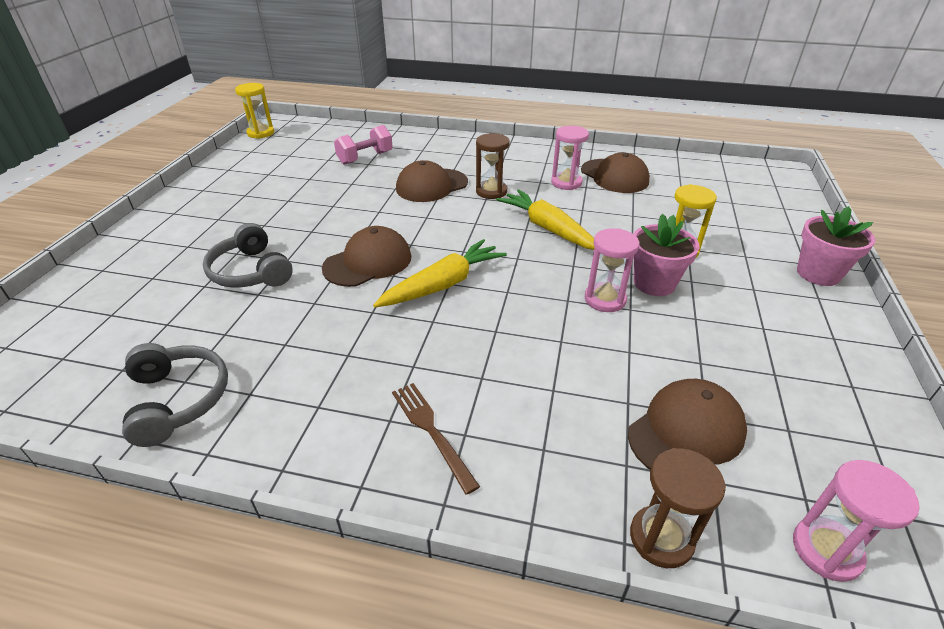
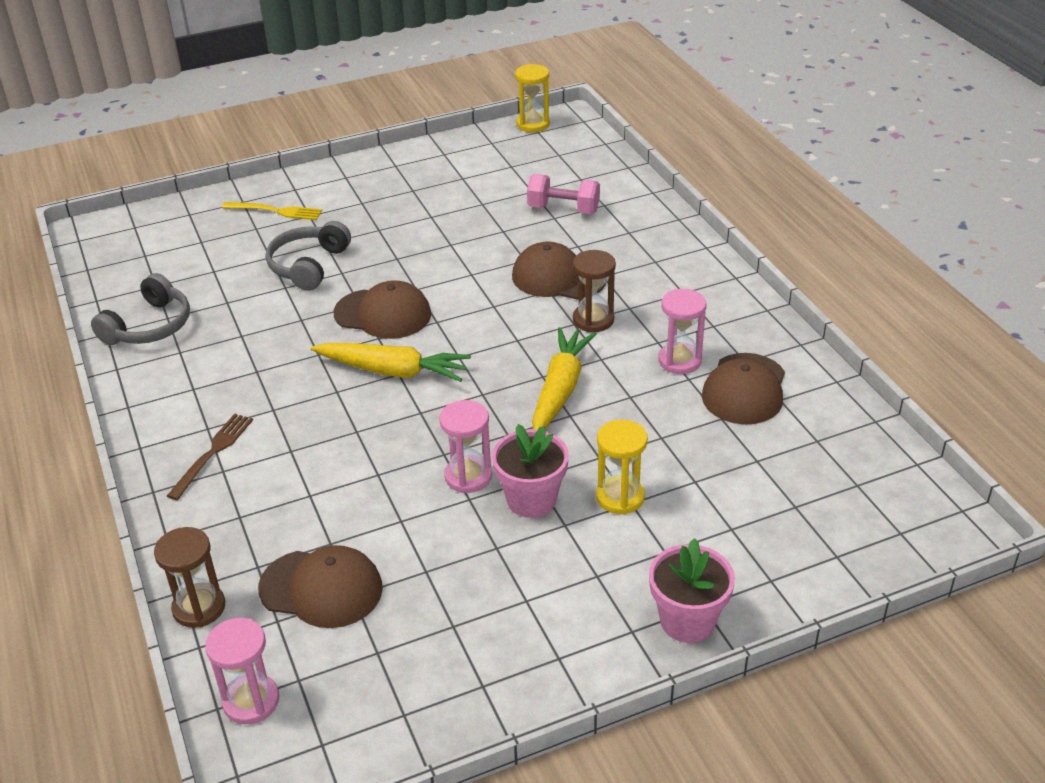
camera: 55 degrees right, 0 degrees up
none -> yellow fork [222,202,322,220]

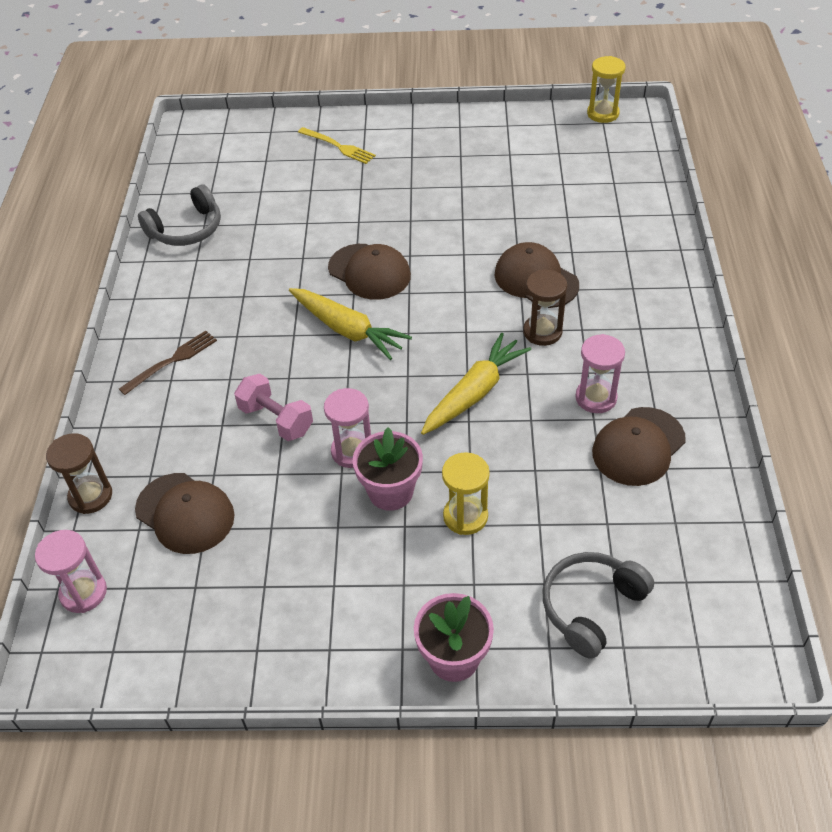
camera: 25 degrees right, 10 degrees up
grey headphones [266,221,351,291] -> grey headphones moved to [543,552,654,659]
pink dumbbell [527,174,600,214] -> pink dumbbell moved to [234,374,313,441]

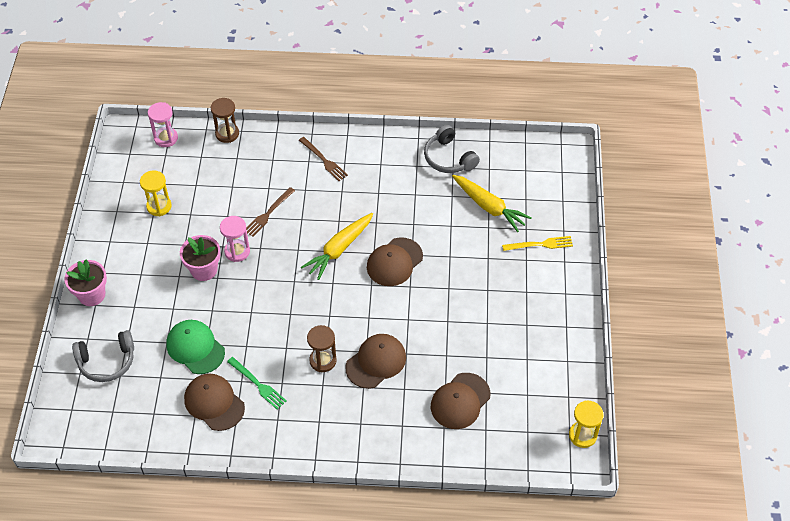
camera: 90 degrees right, 5 degrees up
brown cap [135,473,235,554] -> brown cap moved to [431,373,490,429]
pink dumbbell [234,374,313,441] -> brown fork [246,187,295,237]
yellow fork [298,127,376,164] -> yellow fork turned 135 degrees counterclockwise [502,236,573,251]
yellow carrot [421,333,531,435] -> yellow carrot moved to [452,175,532,232]
yellow hourglass [442,452,490,535] -> yellow hourglass moved to [140,170,172,216]
grey headphones [543,552,654,659] -> grey headphones turned 120 degrees clockwise [72,330,134,382]
pink hourglass [576,334,625,413] -> green fork [227,357,287,410]
none -> green cap [166,320,225,374]

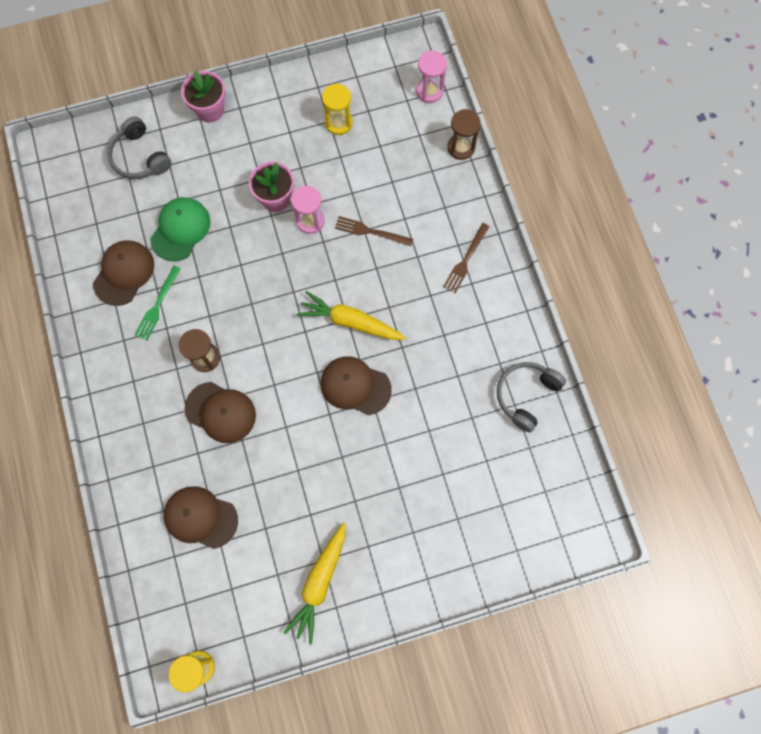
camera: 70 degrees right, 20 degrees up
yellow carrot [452,175,532,232] -> yellow carrot moved to [283,522,346,644]
yellow fork [502,236,573,251] -> none

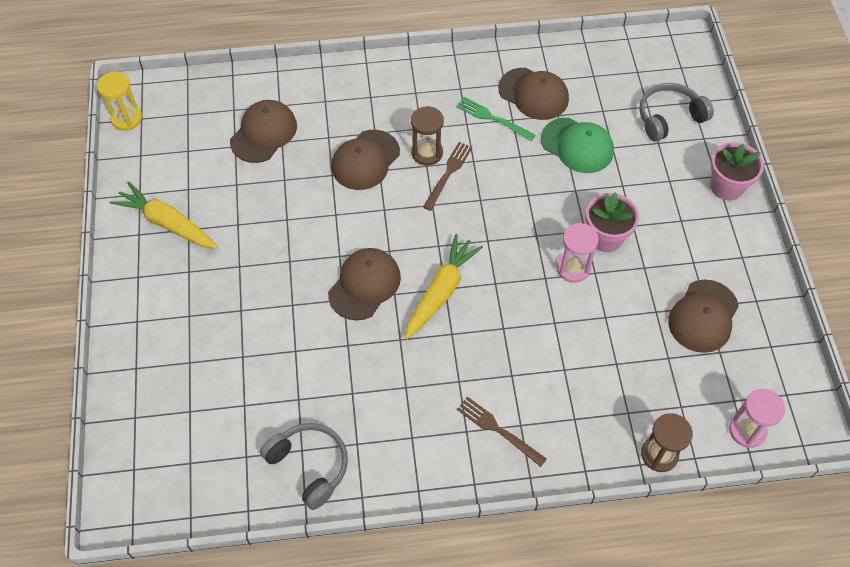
camera: 100 degrees right, 15 degrees down
yellow hourglass [322,83,353,135] -> brown cap [668,279,739,353]
brown fork [335,216,413,246] -> brown fork moved to [423,142,473,211]

